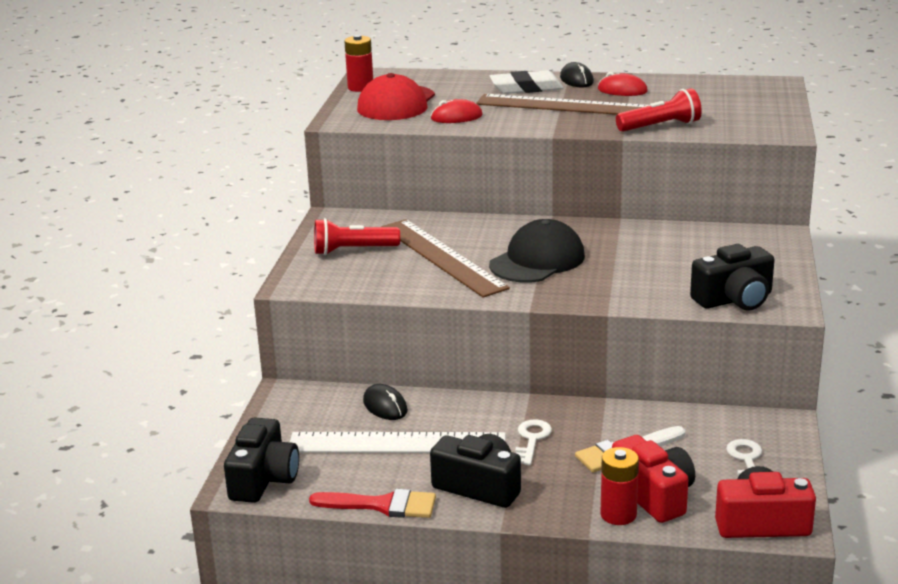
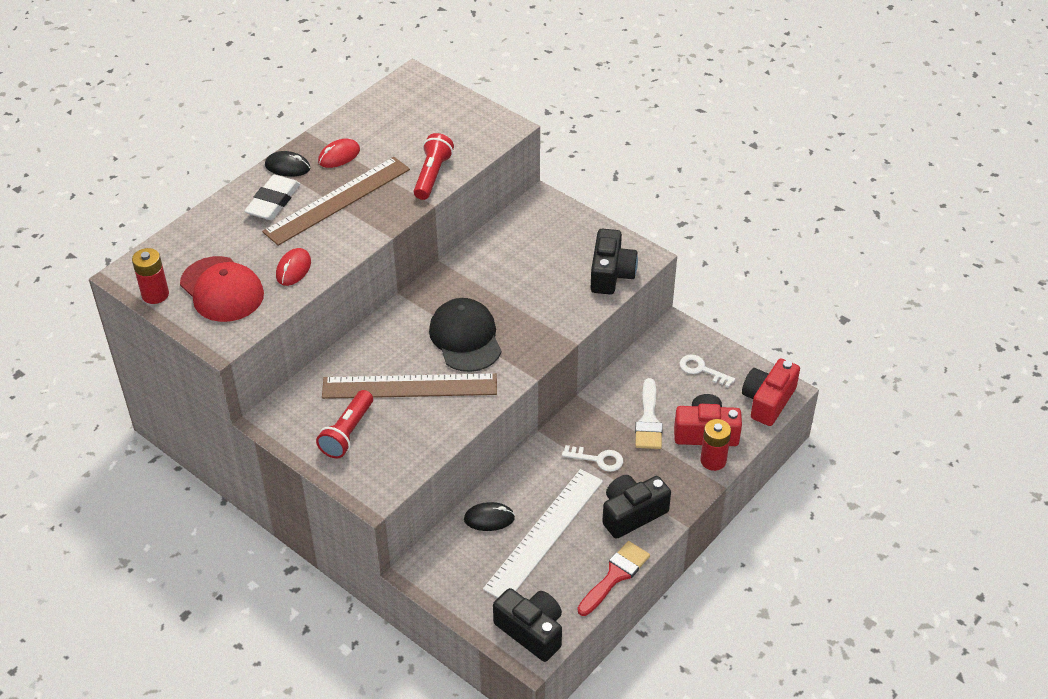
camera: 60 degrees left, 20 degrees up
white key [515,420,552,465] -> white key turned 150 degrees clockwise [562,445,623,472]

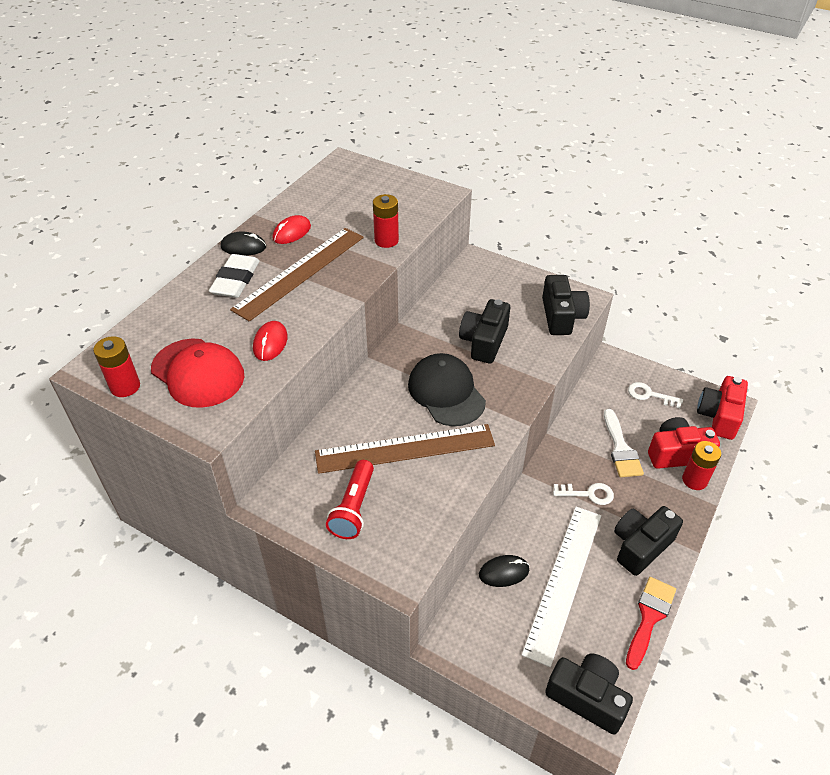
camera: 10 degrees left, 0 degrees up
red flashlight [414,133,454,200] -> red battery [373,194,399,248]
none -> black camera [459,299,510,364]

